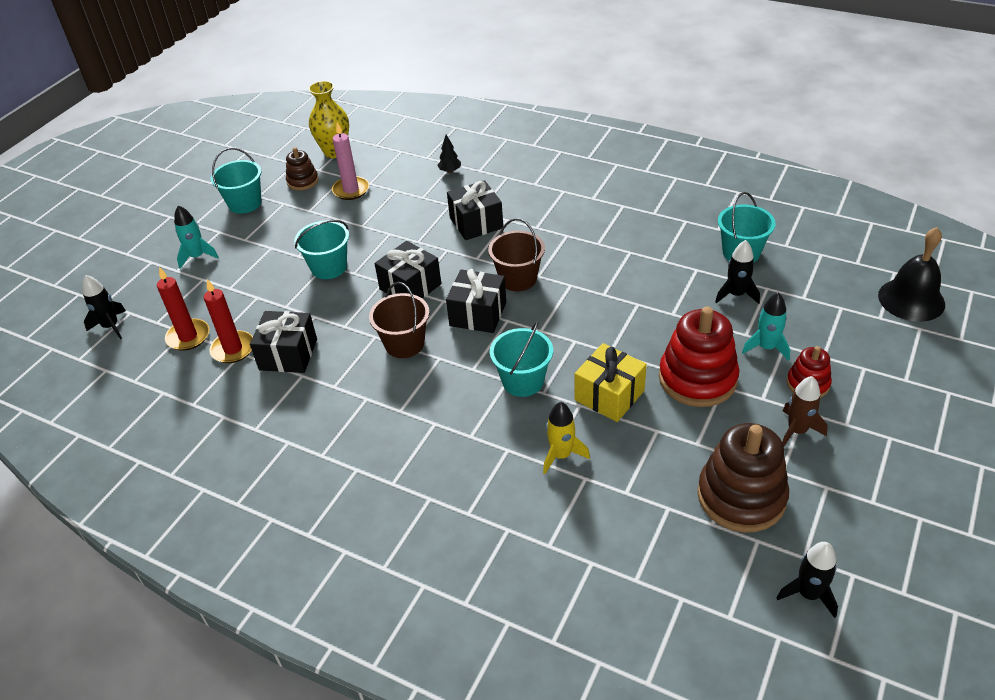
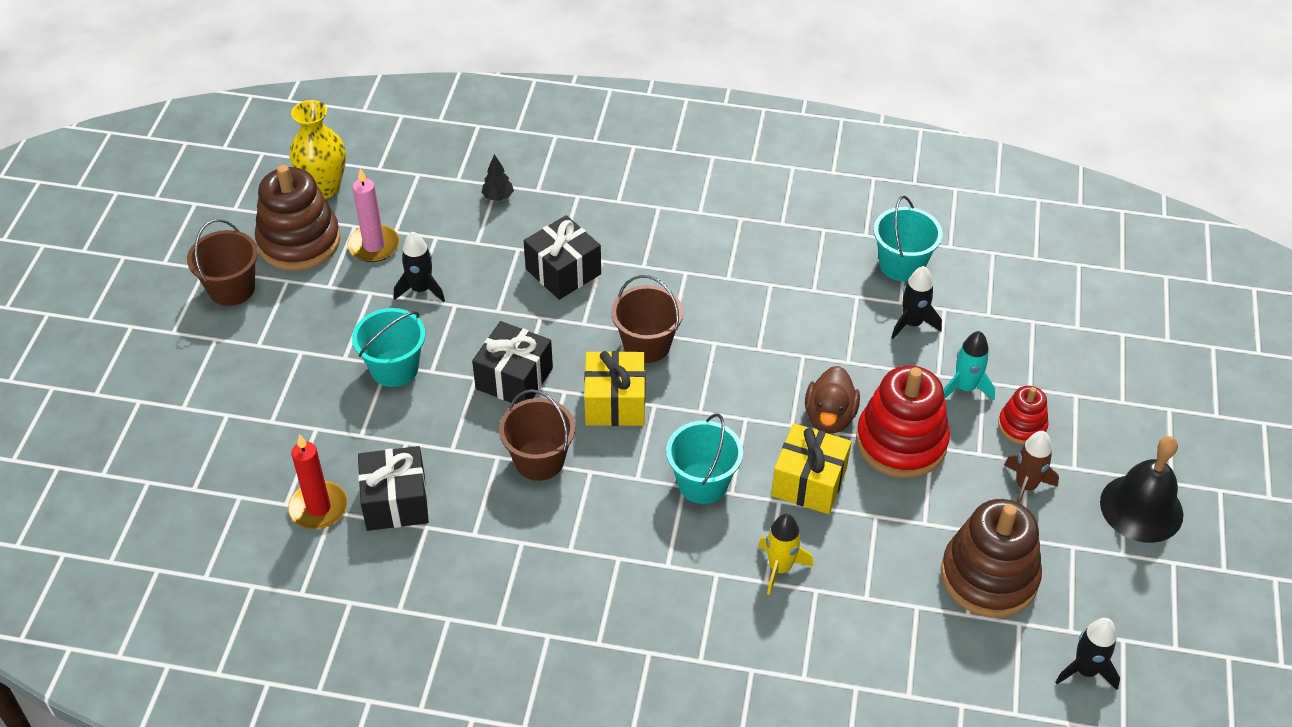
camera: 20 degrees left, 5 degrees up
black rocket [82,275,126,339] -> black rocket moved to [394,231,445,302]
red candle [157,267,209,351] -> none
turquoise rocket [174,205,219,269] -> none
turquoise bucket [211,148,262,214] -> brown bucket [187,219,258,306]
brown stacking toy [286,147,319,190] -> brown stacking toy [255,165,341,271], size x1.87
black gift [446,269,506,333] -> yellow gift [584,351,645,426]
black bell [878,227,945,322] -> black bell moved to [1100,436,1183,543]
none -> brown duck [805,366,860,434]

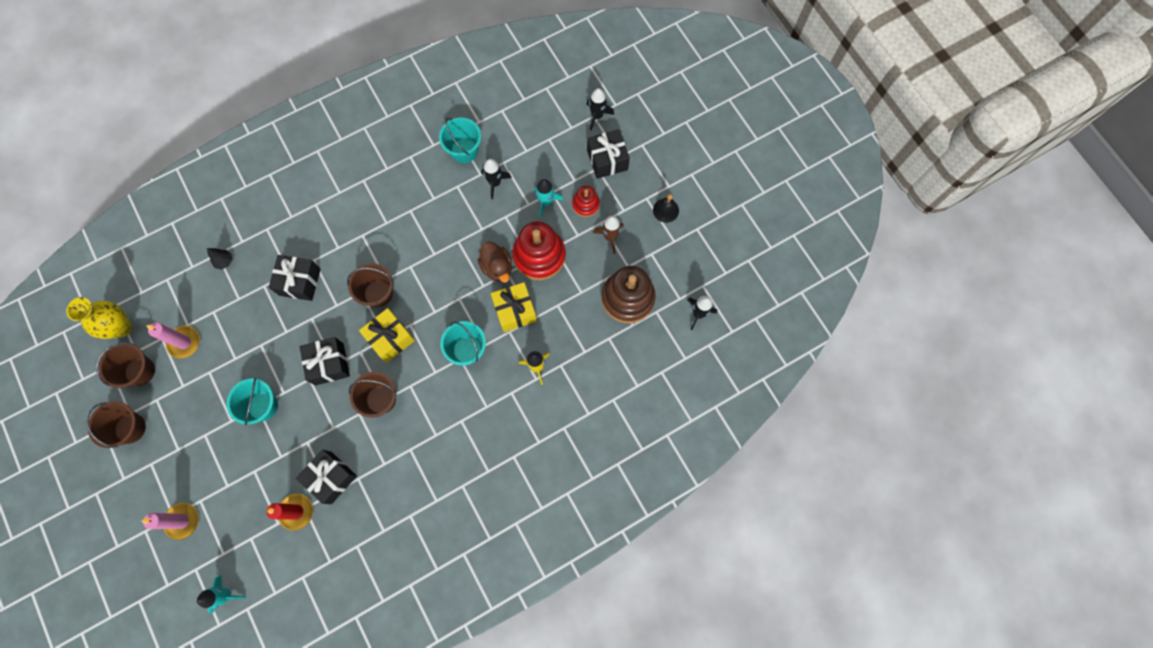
camera: 40 degrees left, 25 degrees up
brown stacking toy [255,165,341,271] -> brown bucket [96,343,155,388]
black rocket [394,231,445,302] -> black rocket moved to [586,88,614,130]
black bell [1100,436,1183,543] -> black bell [653,194,679,223], size x0.58
none -> pink candle [141,503,199,540]
none -> turquoise rocket [197,576,247,613]
none -> black gift [587,129,630,179]

